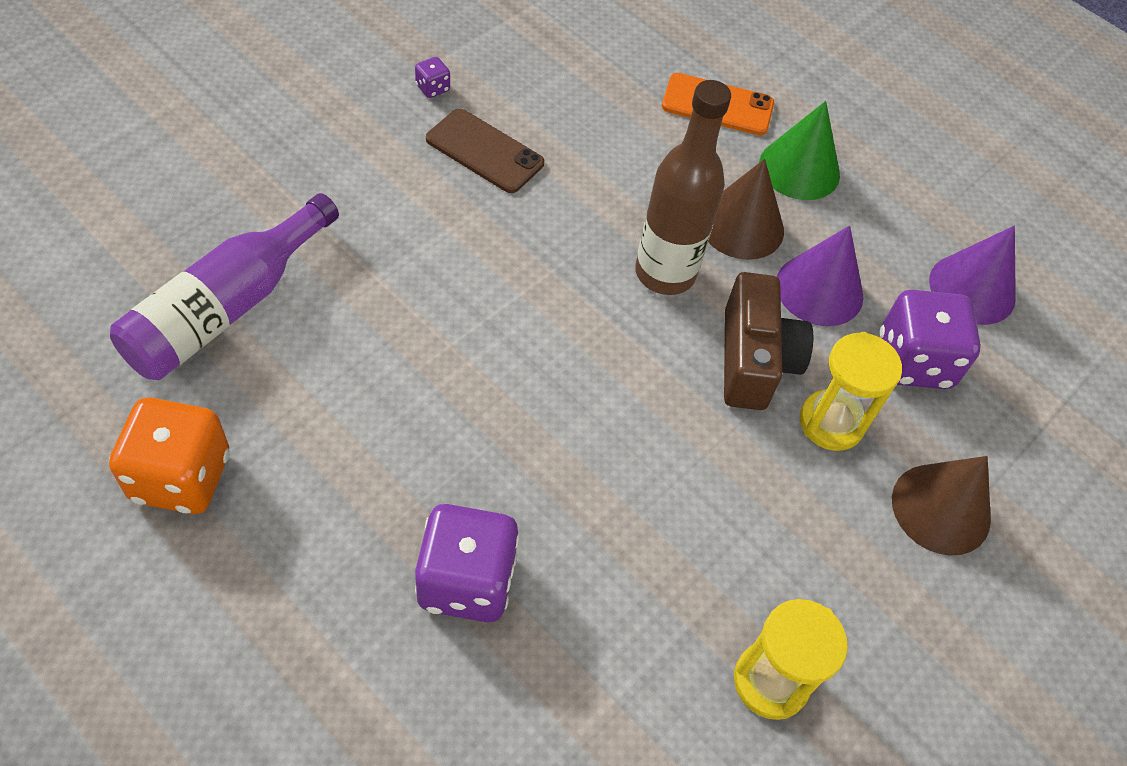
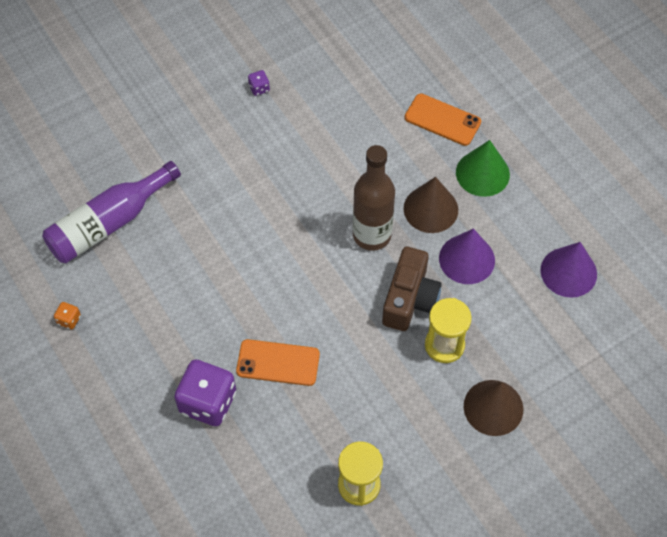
camera: 20 degrees right, 5 degrees up
orange dice [109,397,230,514] -> orange dice [54,302,81,329], size x0.43
brown phone [426,109,544,193] -> none
purple dice [880,290,981,389] -> none
none -> orange phone [236,339,320,386]

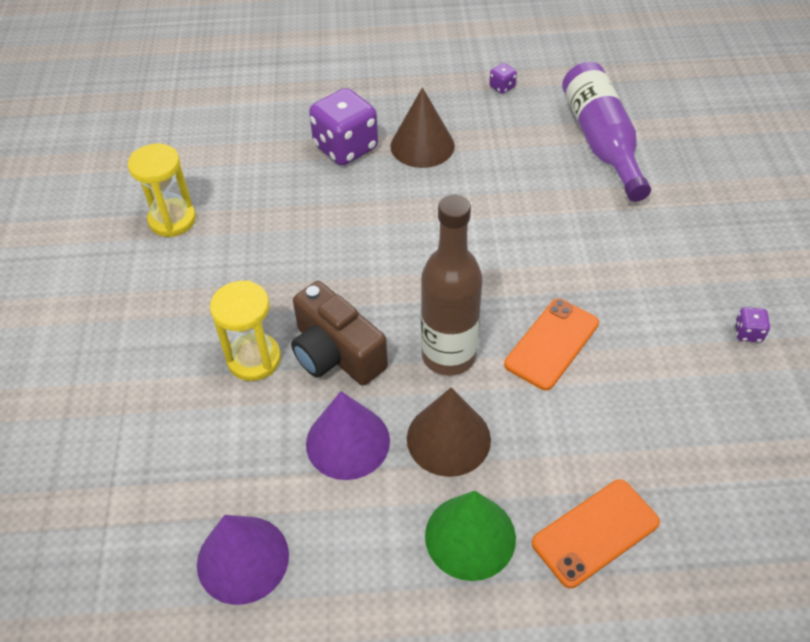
camera: 120 degrees right, 10 degrees down
orange dice [54,302,81,329] -> purple dice [489,63,517,94]
orange phone [236,339,320,386] -> orange phone moved to [504,298,599,390]
brown cone [464,380,523,436] -> brown cone moved to [390,87,455,168]

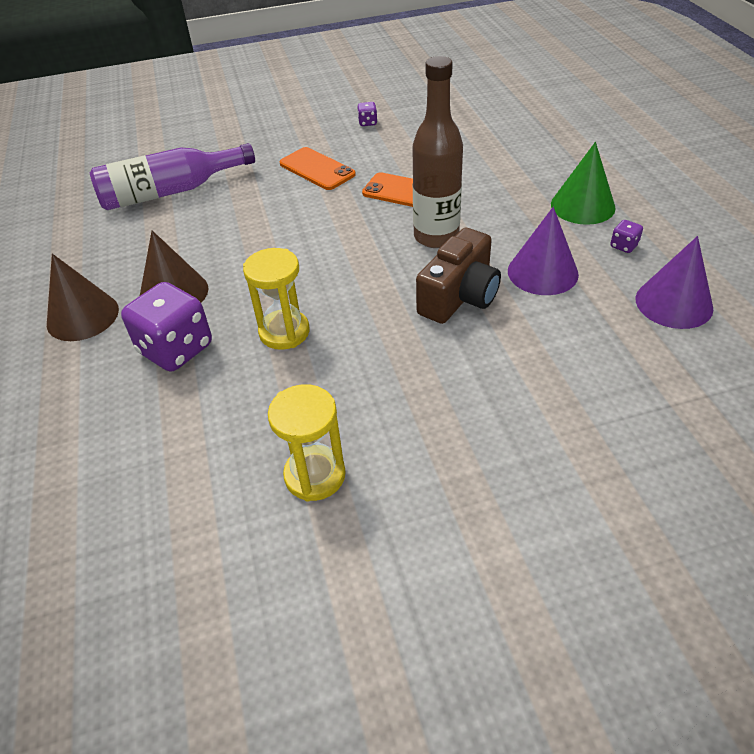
camera: 100 degrees left, 5 degrees down
yellow hourglass [210,280,281,381] -> yellow hourglass moved to [243,248,310,350]
brown cone [407,388,491,477] -> brown cone moved to [47,254,119,341]
purple dice [489,63,517,94] -> purple dice moved to [610,220,643,253]
orange phone [532,479,660,588] -> orange phone moved to [279,147,356,190]

